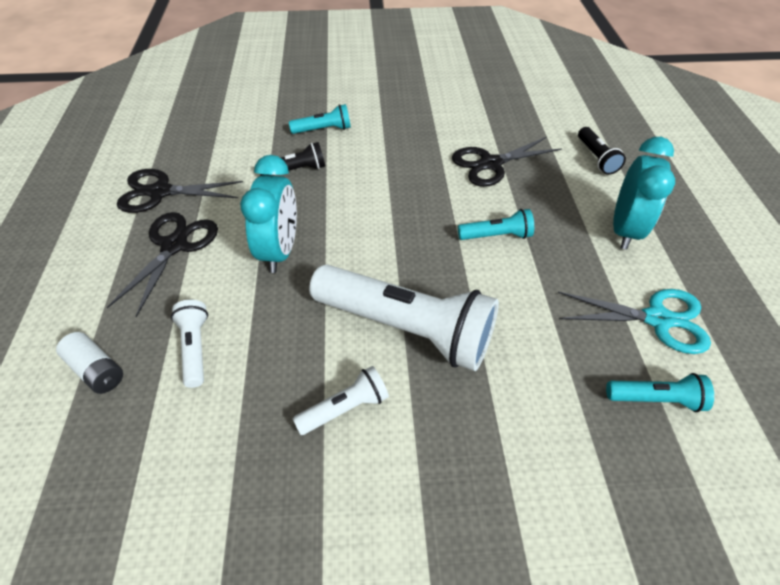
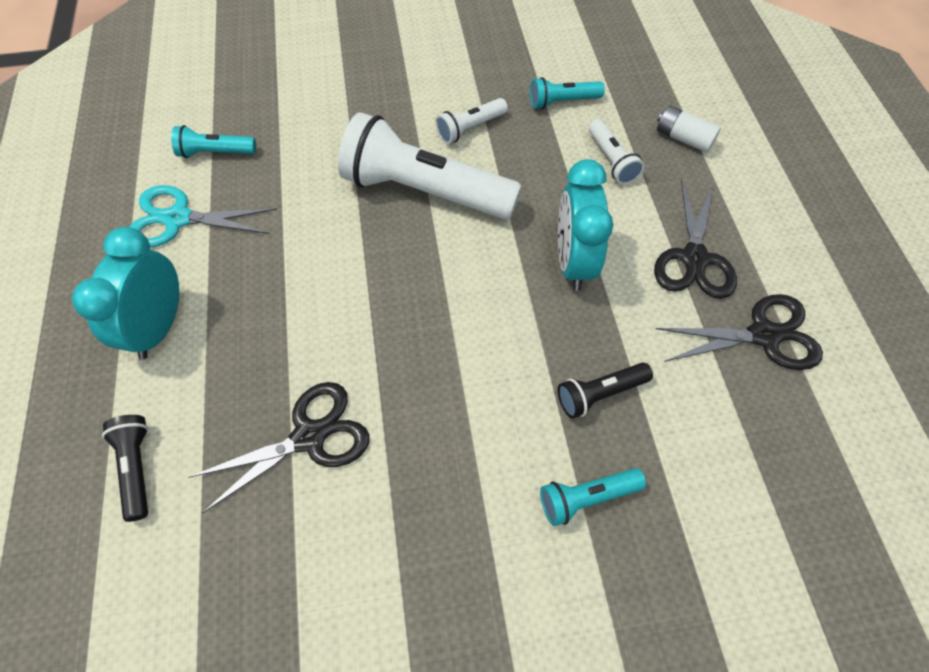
camera: 175 degrees right, 10 degrees up
turquoise flashlight [458,209,534,240] -> turquoise flashlight moved to [530,77,605,109]

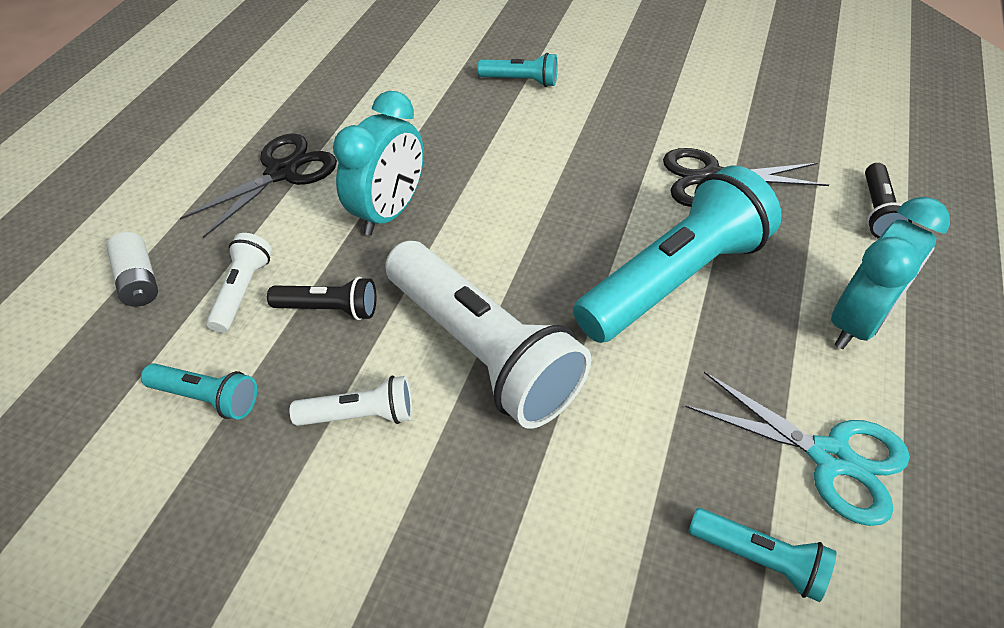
camera: 150 degrees left, 10 degrees down
black flashlight [558,362,653,419] -> black flashlight moved to [267,277,376,320]
black scissors [656,294,823,370] -> none
none -> turquoise flashlight [573,165,782,343]

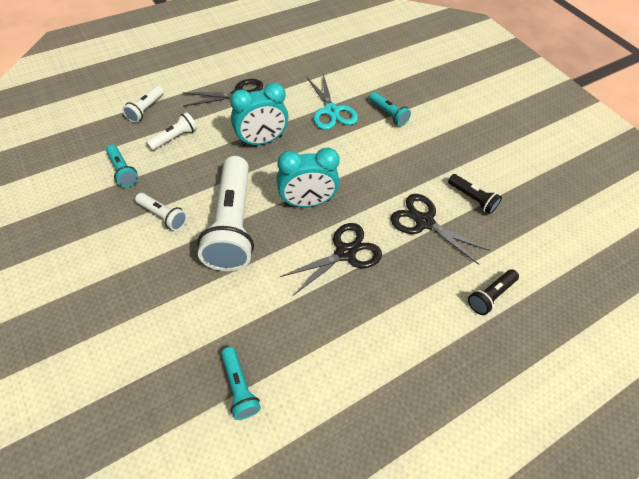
camera: 35 degrees right, 5 degrees up
white battery [106,232,158,306] -> white flashlight [122,86,164,123]
black flashlight [267,277,376,320] -> black flashlight moved to [448,174,502,214]
turquoise flashlight [573,165,782,343] -> black scissors [280,223,382,296]
turquoise scissors [685,371,910,526] -> turquoise scissors moved to [306,74,358,130]
turquoise clock [831,197,950,349] -> turquoise clock moved to [277,147,340,207]

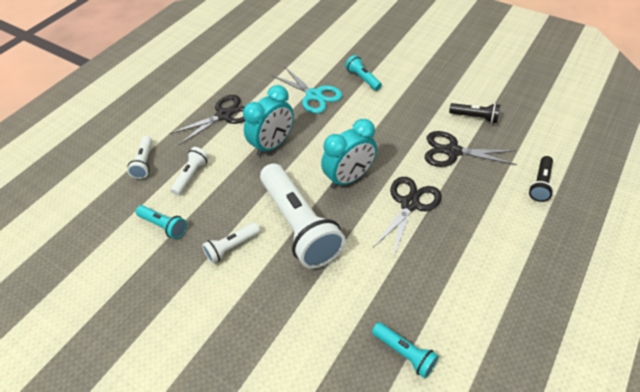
camera: 20 degrees left, 5 degrees down
white flashlight [135,193,187,231] -> white flashlight turned 135 degrees clockwise [202,222,260,264]
turquoise flashlight [369,92,411,126] -> turquoise flashlight turned 150 degrees counterclockwise [345,55,382,91]

